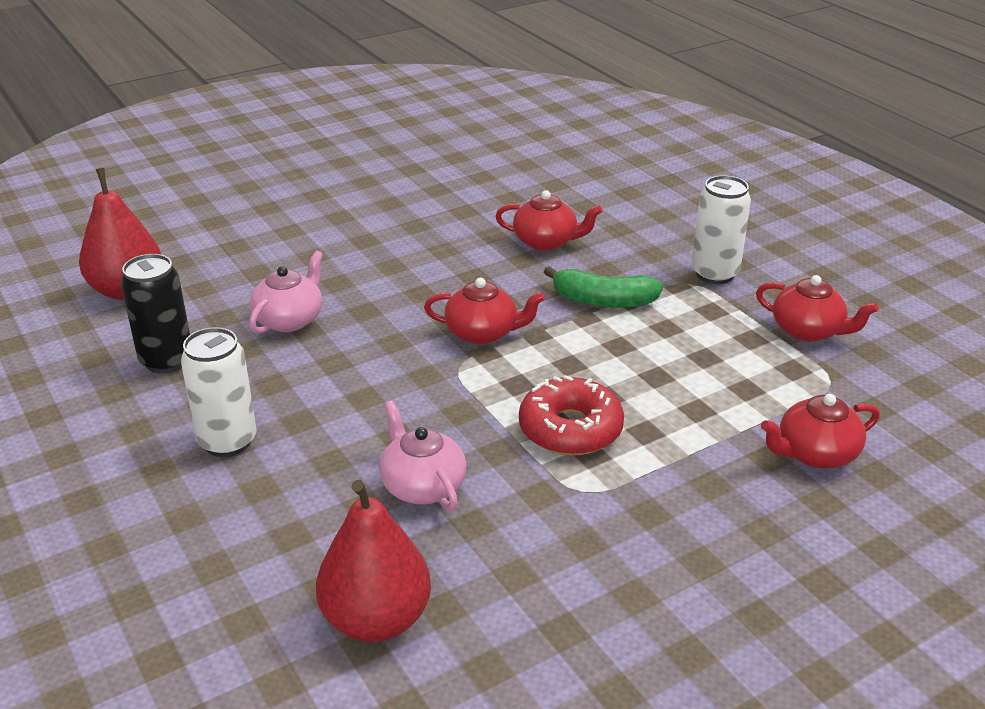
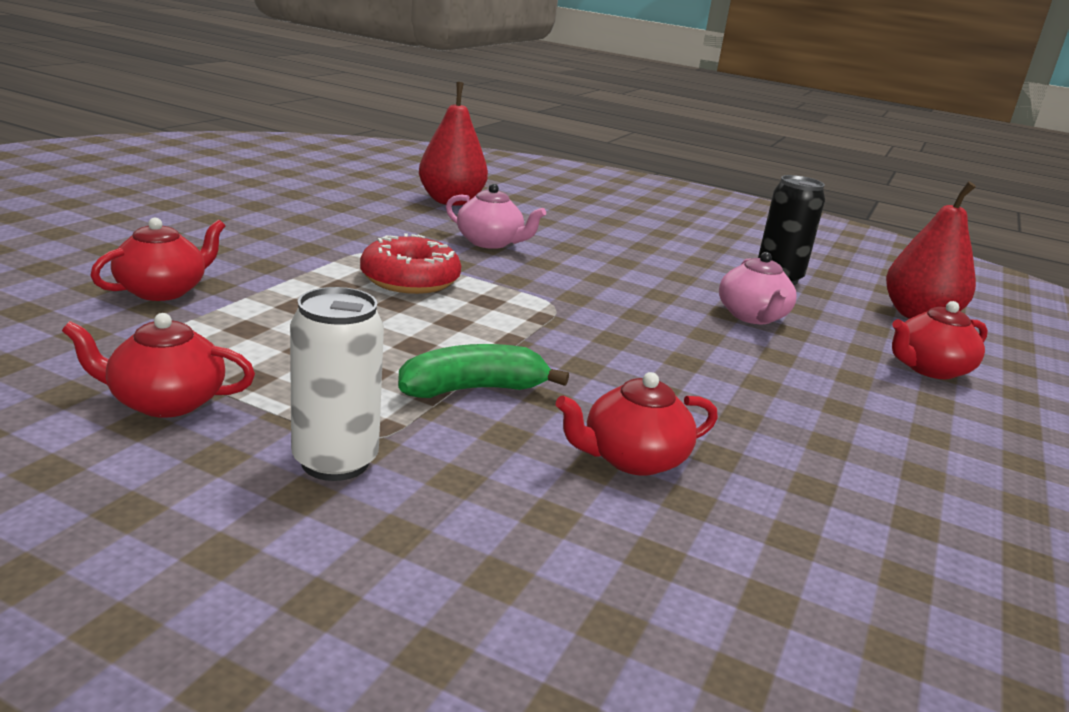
camera: 145 degrees right, 10 degrees down
white can [181,327,257,457] -> none
red teapot [424,278,545,344] -> red teapot moved to [892,301,988,379]

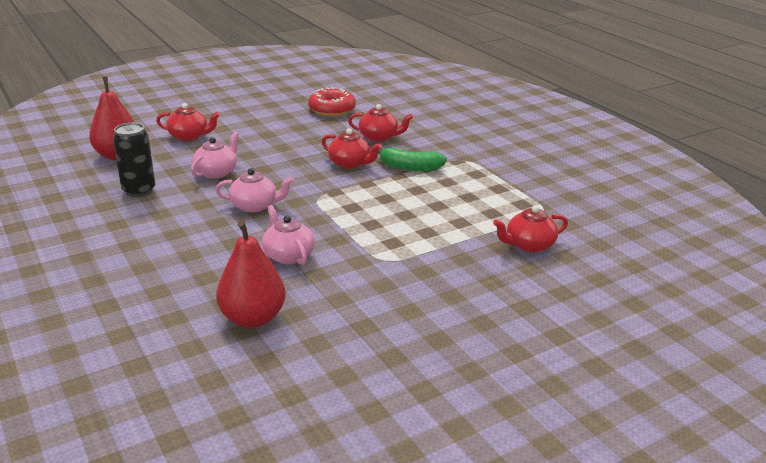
camera: 145 degrees left, 5 degrees up
red teapot [62,313,255,418] -> red teapot moved to [322,128,382,169]
white can [290,287,384,481] -> none
red donut [360,233,461,294] -> red donut moved to [308,87,356,116]
none -> pink teapot [215,168,294,213]

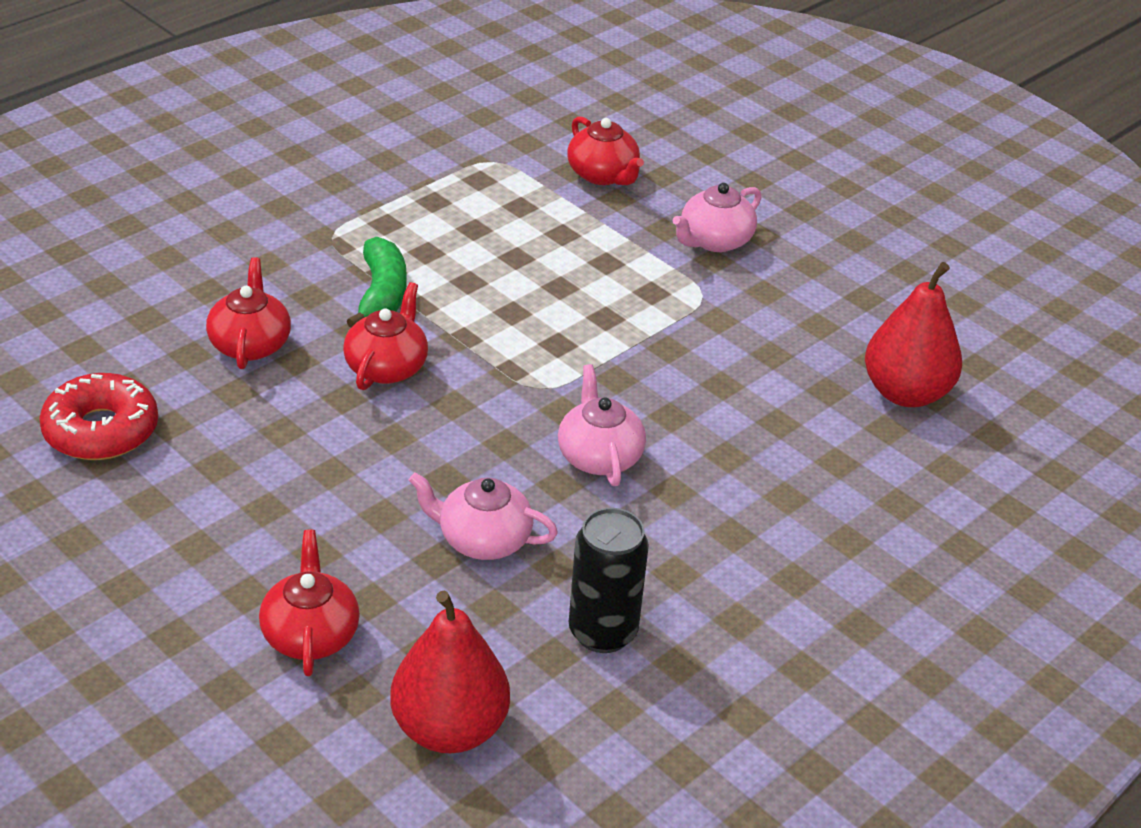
camera: 105 degrees left, 10 degrees up
pink teapot [262,205,315,265] -> pink teapot moved to [673,183,761,252]

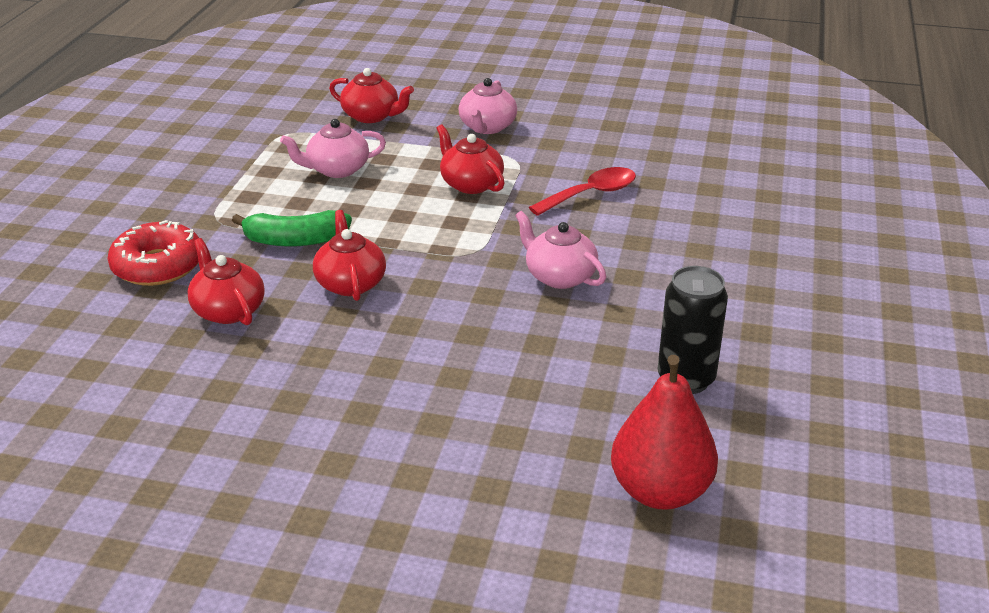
camera: 30 degrees left, 5 degrees down
red donut [39,373,158,460] -> red donut moved to [107,220,199,286]
red teapot [259,529,360,676] -> red teapot moved to [436,124,505,194]
green banana [347,237,407,328] -> green banana turned 120 degrees clockwise [232,210,352,247]
pink teapot [409,473,558,560] -> pink teapot moved to [280,119,386,178]
red pear [865,262,962,407] -> none
none -> red spoon [529,167,636,216]

